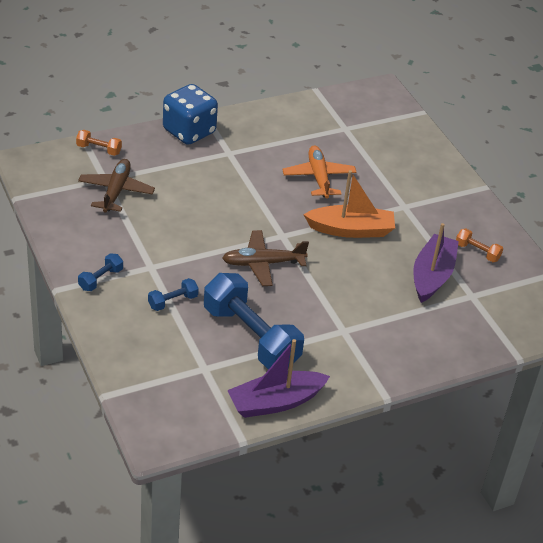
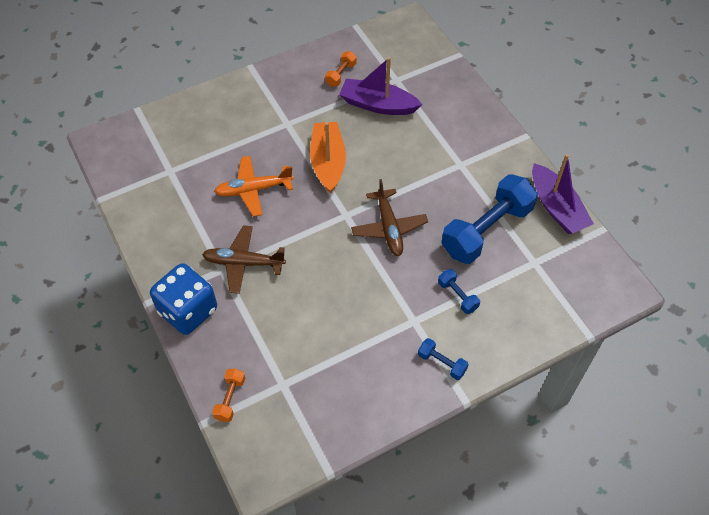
camera: 90 degrees left, 15 degrees up
brown plane [78,159,155,213] -> brown plane moved to [202,225,286,294]

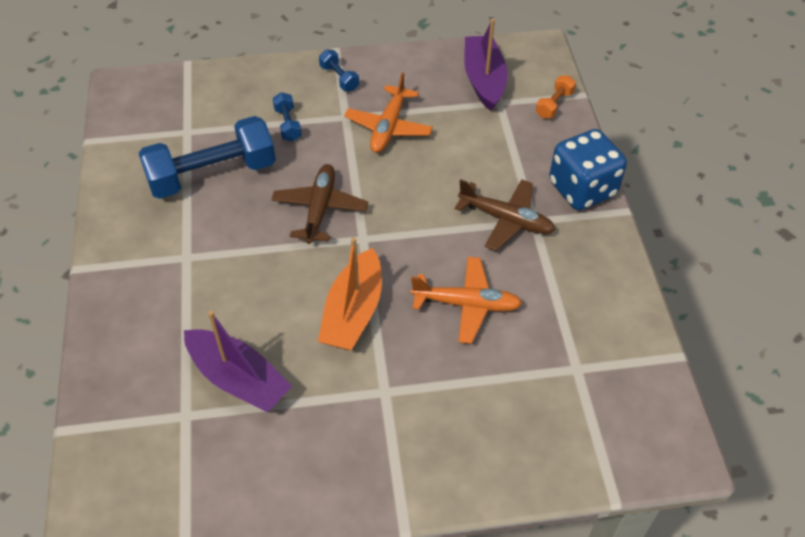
camera: 160 degrees left, 5 degrees down
orange dumbbell [325,51,357,87] -> none
purple boat [532,154,594,234] -> purple boat moved to [464,19,508,111]
none -> orange plane [344,72,433,153]

